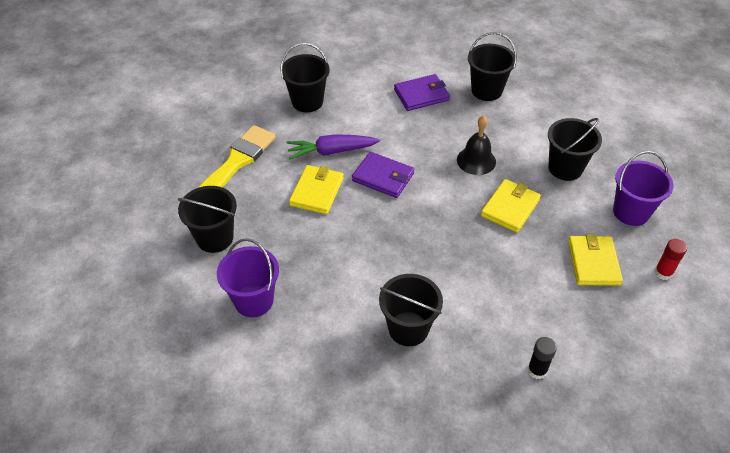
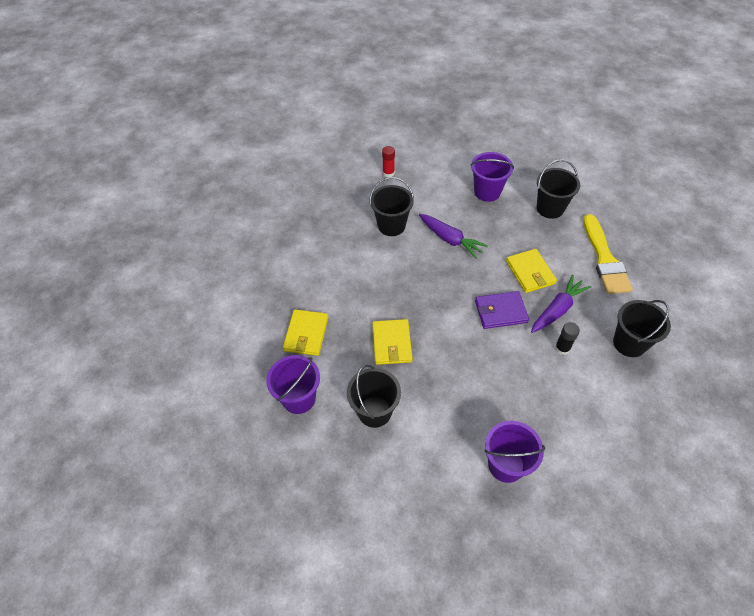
camera: 145 degrees right, 5 degrees up
purple wallet [394,74,450,111] -> none
black bell [457,116,496,175] -> none
black bucket [468,32,517,101] -> purple bucket [484,421,545,483]
black glue stick [527,337,557,379] -> black glue stick moved to [555,322,580,355]
yellow wallet [568,234,623,286] -> yellow wallet turned 45 degrees clockwise [283,310,328,356]
red glue stick [654,239,687,280] -> red glue stick moved to [382,146,395,177]
none -> purple carrot [419,214,488,259]

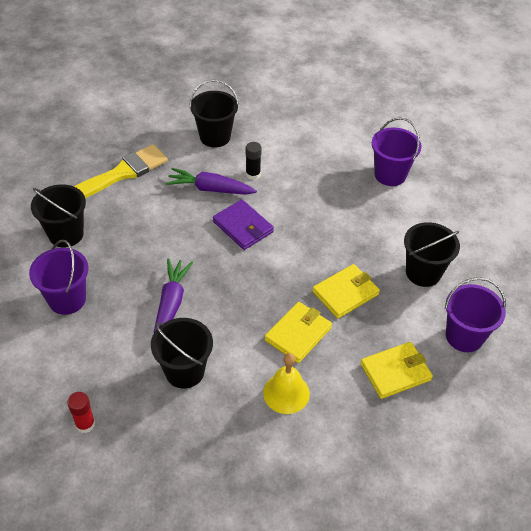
camera: 125 degrees left, 5 degrees down
yellow wallet [506,249,557,293] -> yellow wallet moved to [265,302,332,363]
none -> yellow bell [263,353,310,414]

